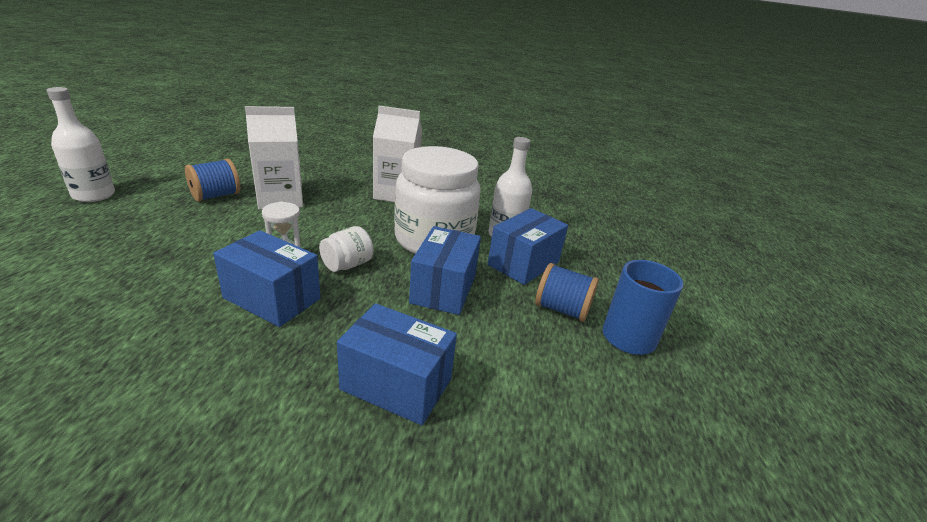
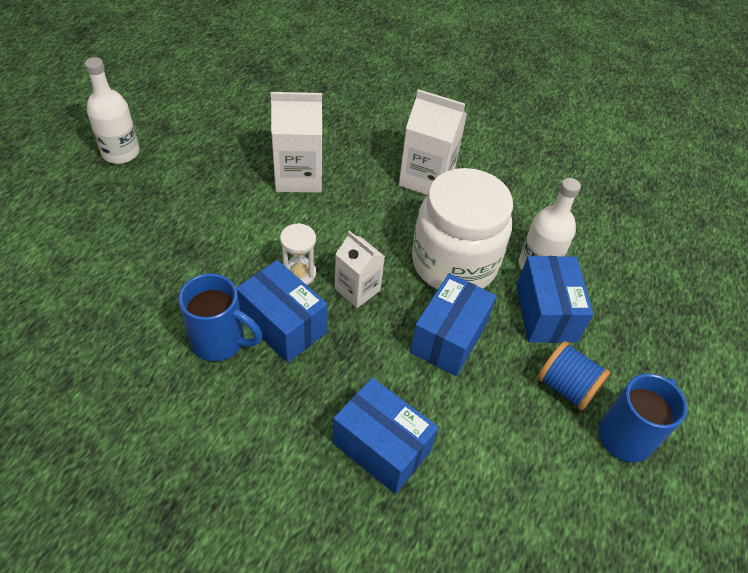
camera: 15 degrees right, 20 degrees up
blue spool [185,159,240,202] -> none
white jar [319,226,373,272] -> white carton [335,231,385,308]
blue box [488,208,568,285] -> blue box turned 60 degrees counterclockwise [516,256,593,343]
none -> blue mug [178,273,262,361]

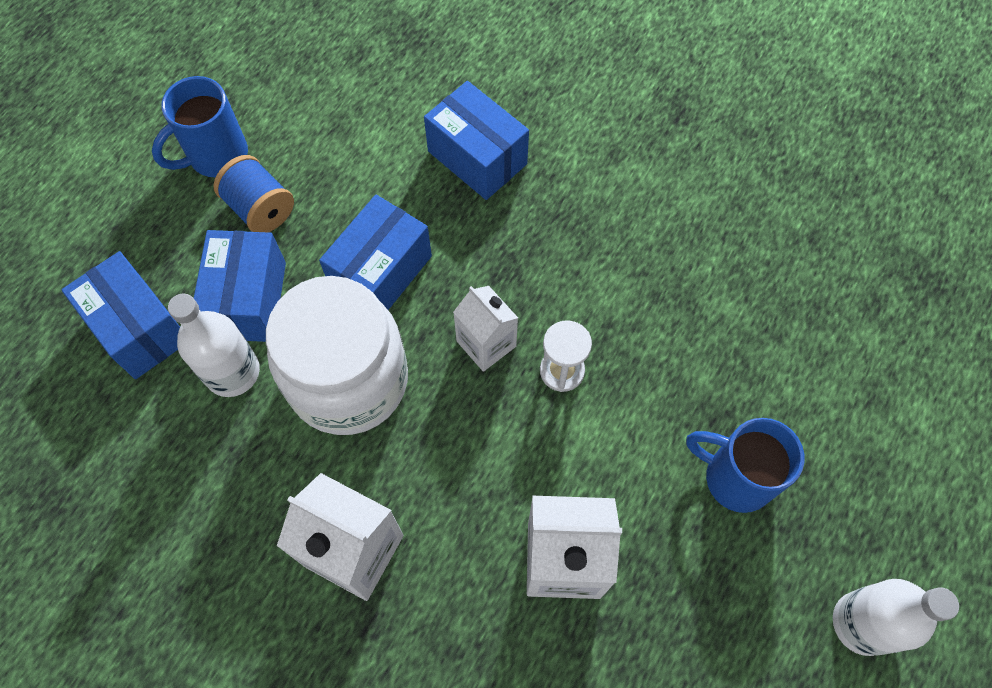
camera: 170 degrees left, 15 degrees up
blue mug [178,273,262,361] -> blue mug moved to [686,418,804,513]
blue box [236,260,328,363] -> blue box moved to [62,251,180,379]

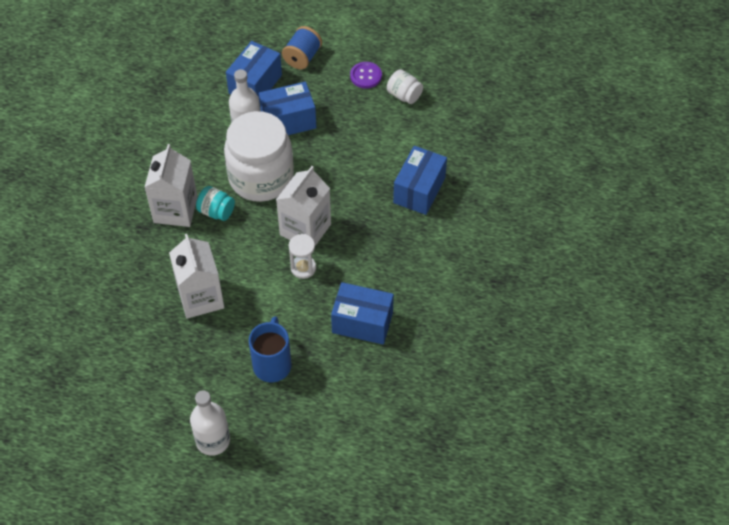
camera: 70 degrees right, 10 degrees down
blue mug [152,76,248,177] -> purple button [350,62,382,89]
blue spool [213,155,294,232] -> blue spool moved to [282,26,322,69]
blue box [319,195,432,310] -> blue box moved to [331,282,394,345]
white carton [453,286,518,372] -> white carton [276,166,331,246], size x1.55
none -> turquoise jar [196,186,235,221]
none -> white jar [387,69,423,104]

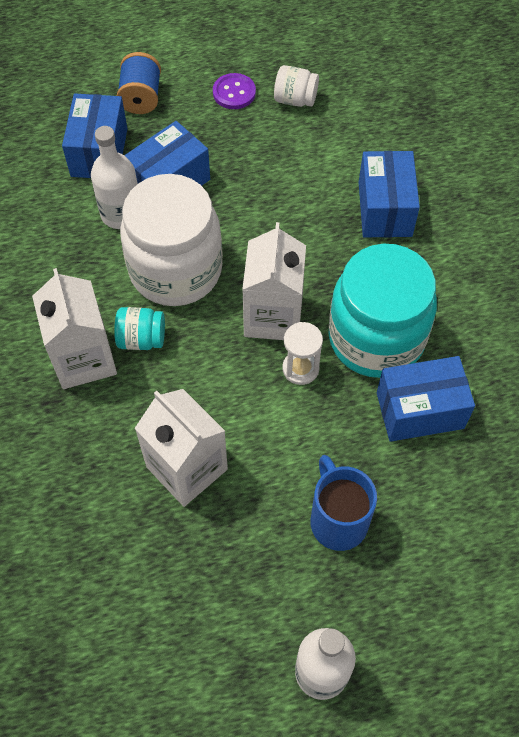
camera: 25 degrees left, 5 degrees up
none -> turquoise jar [328,244,437,378]

